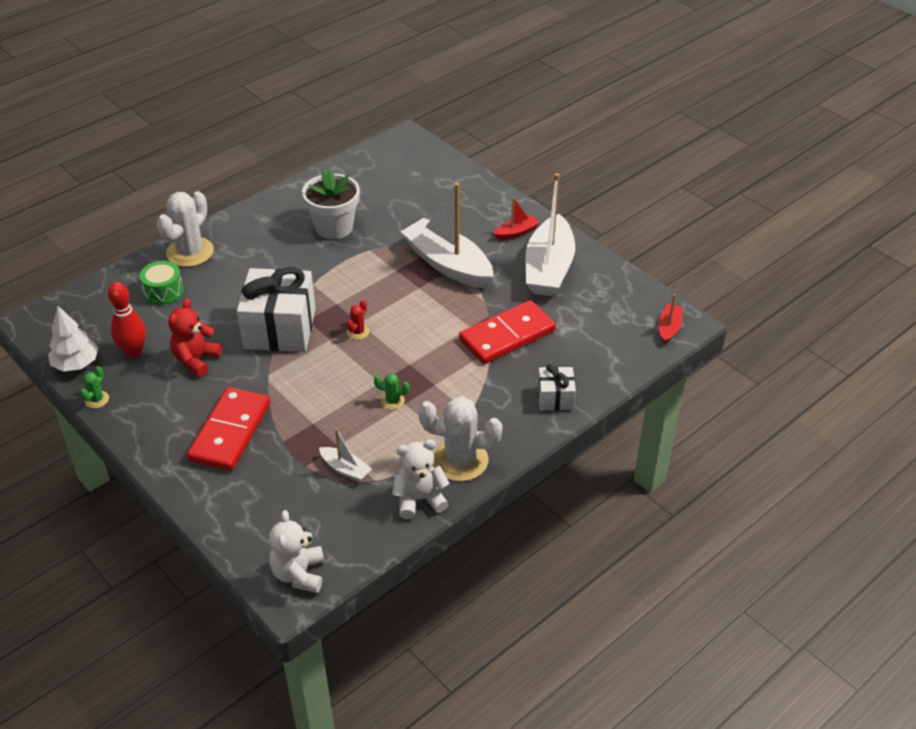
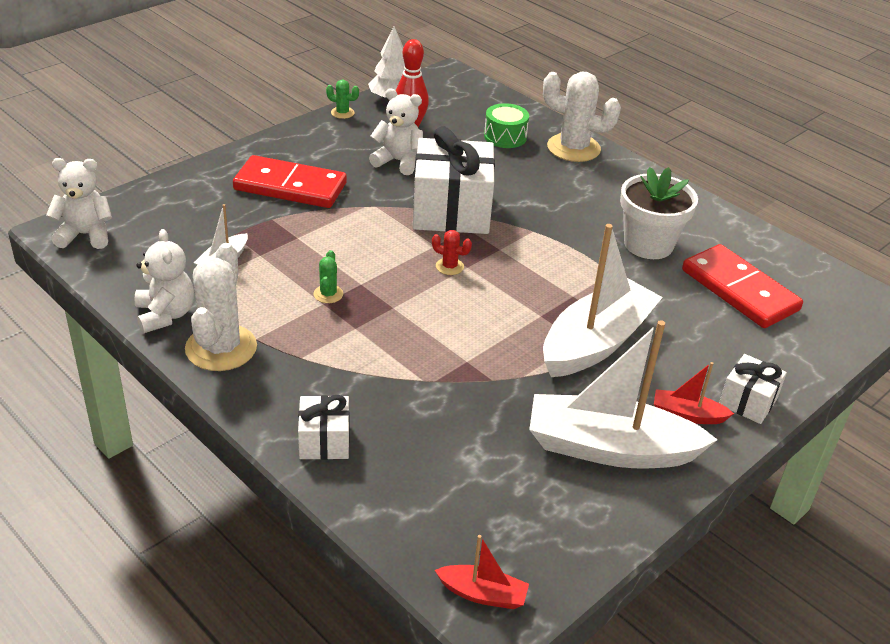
camera: 85 degrees right, 5 degrees down
red teddy bear [168,298,222,377] -> white teddy bear [369,88,423,175]
red domino [459,300,556,364] -> red domino moved to [682,244,803,328]
red boat [493,197,540,240] -> red boat turned 135 degrees clockwise [654,362,734,424]
none -> white gift [719,354,787,424]

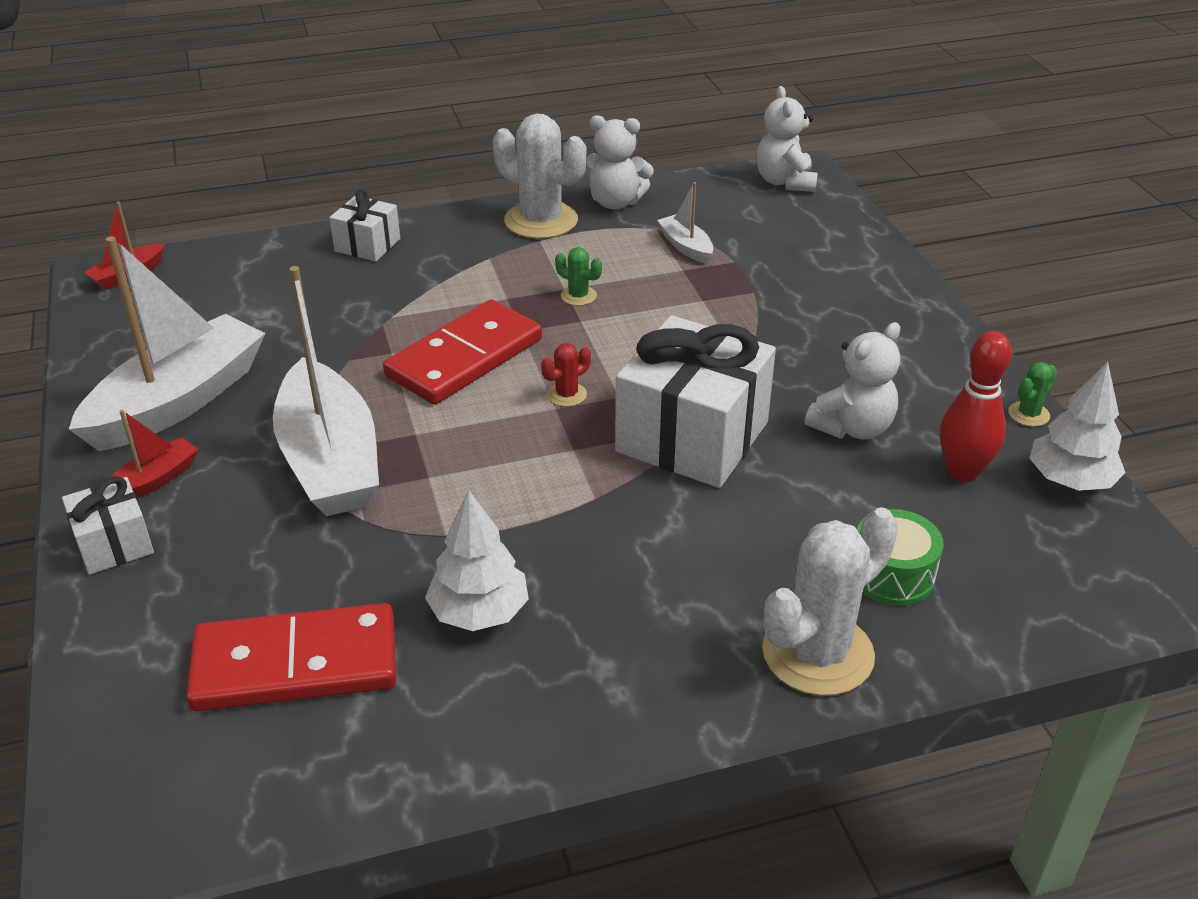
camera: 120 degrees right, 0 degrees up
white teddy bear [46,158,112,249] -> white teddy bear turned 150 degrees clockwise [756,86,818,192]
red domino [233,155,347,208] -> red domino moved to [383,300,542,405]
white flower pot [620,167,698,259] -> white tree [425,490,529,631]

